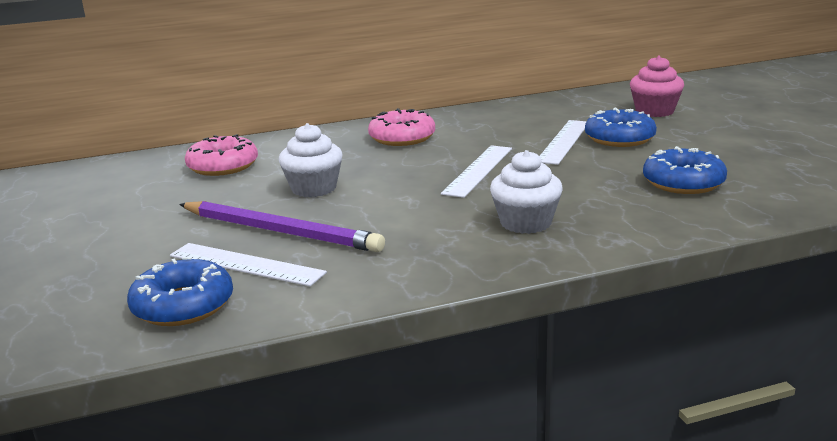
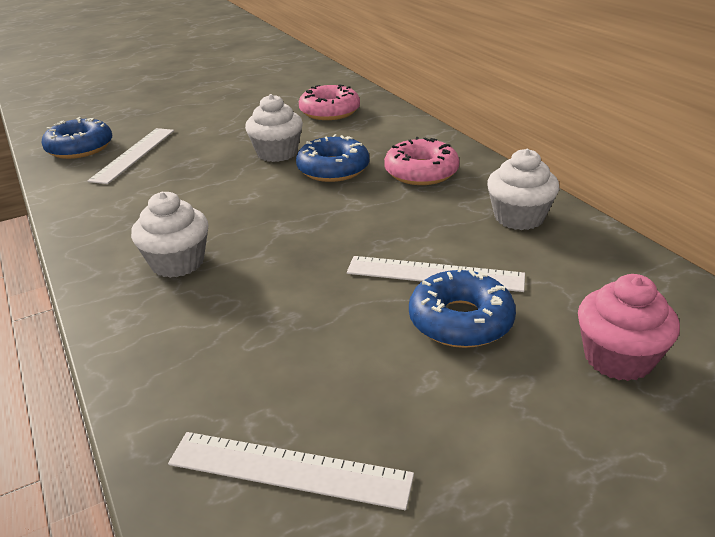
camera: 80 degrees right, 10 degrees up
purple pencil [179,201,385,252] -> none
white ruler [441,145,512,198] -> white ruler moved to [168,432,414,510]
blue donut [643,146,727,194] -> blue donut moved to [296,134,369,182]
none -> white cupcake [487,149,559,230]

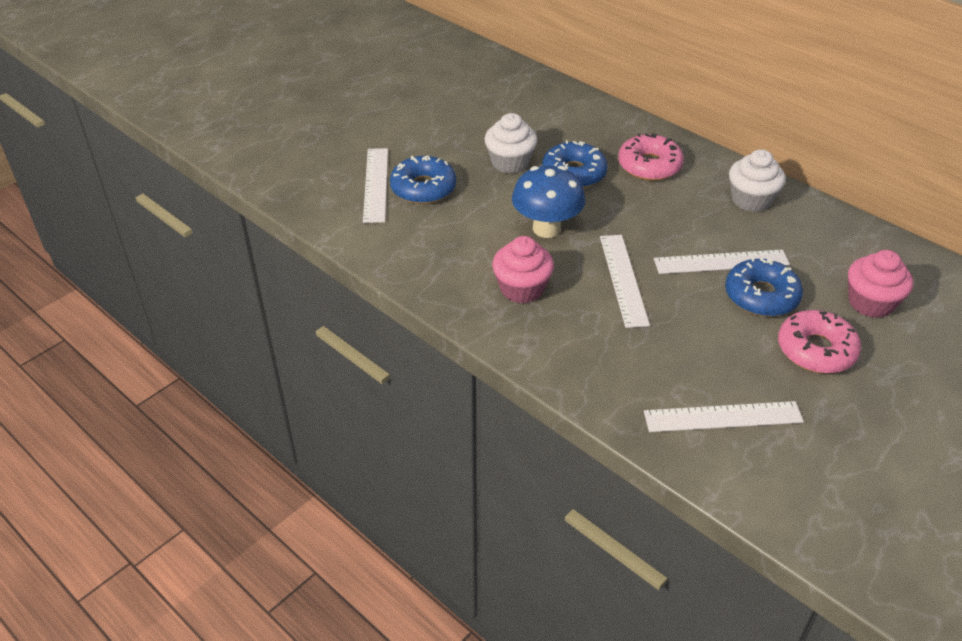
camera: 20 degrees left, 10 degrees up
blue donut [41,117,112,159] -> blue donut moved to [390,156,456,204]
white cupcake [131,192,208,278] -> pink cupcake [492,236,554,304]
pink donut [299,84,360,120] -> pink donut moved to [778,310,861,373]
none -> blue mushroom [512,166,585,238]
none -> white ruler [600,235,650,328]

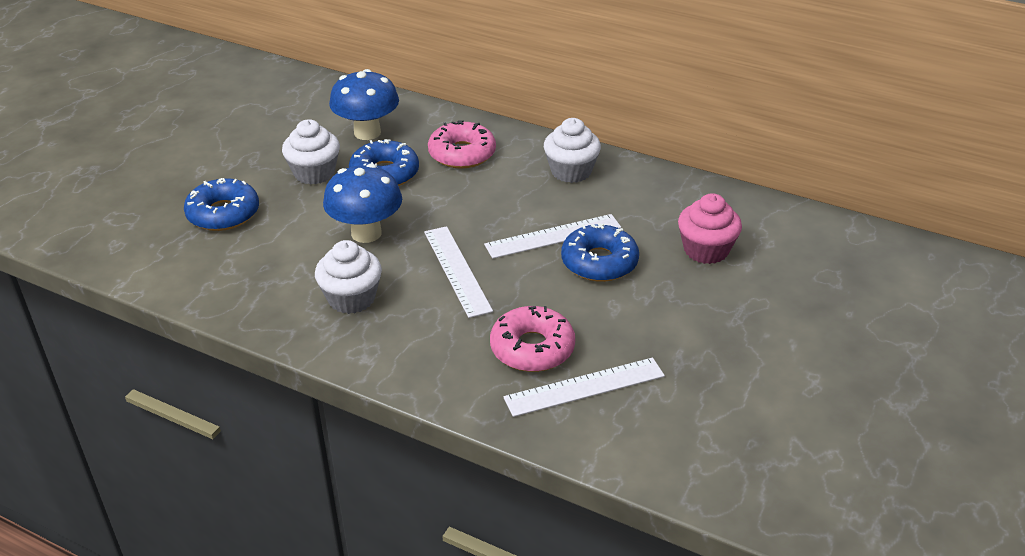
camera: 15 degrees left, 5 degrees down
white ruler [363,148,388,223] -> none
pink cupcake [492,236,554,304] -> white cupcake [315,240,382,314]
pink donut [778,310,861,373] -> pink donut moved to [490,306,575,372]
none -> blue mushroom [329,69,399,140]

